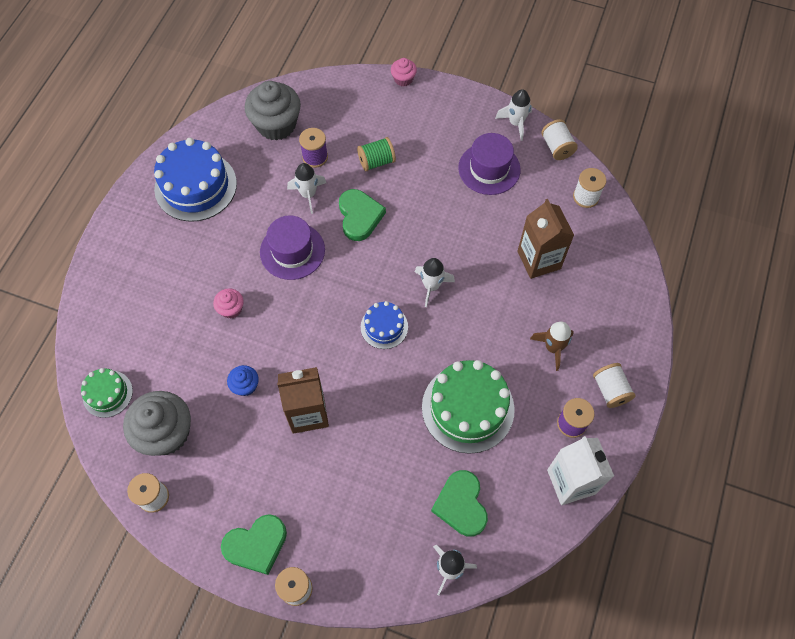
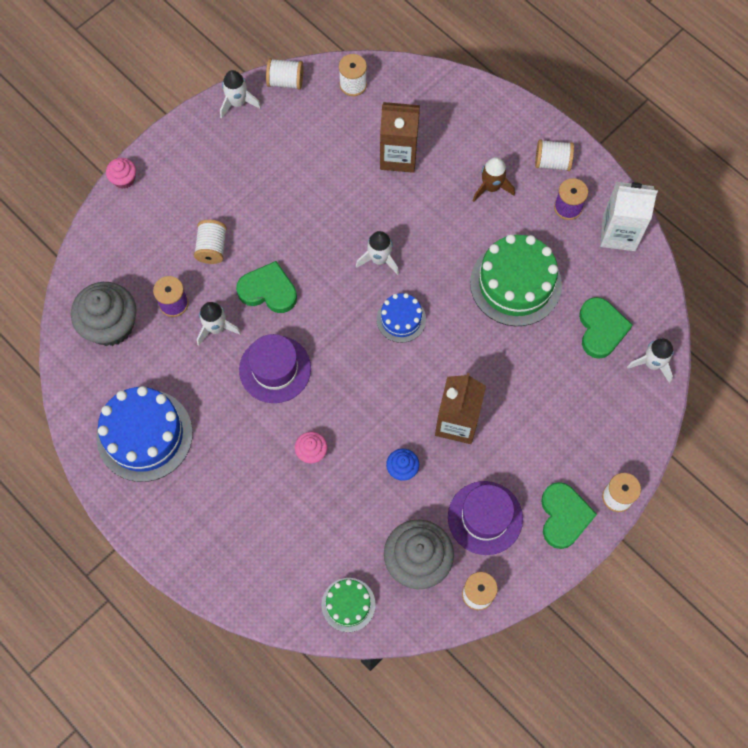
camera: 65 degrees left, 5 degrees up
green spool [357,137,396,171] -> white spool [194,220,227,264]
green heart [431,470,488,537] -> green heart turned 105 degrees counterclockwise [579,297,633,359]
purple hat [458,133,521,195] -> purple hat moved to [448,481,523,555]

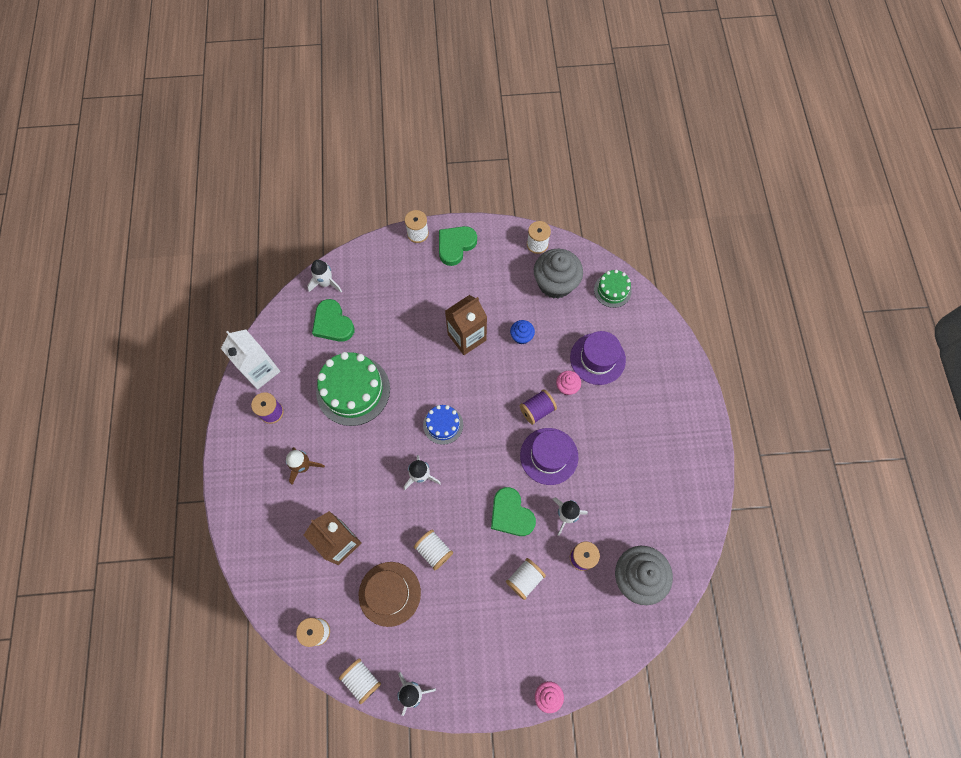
camera: 140 degrees left, 0 degrees up
blue cake [96,386,193,482] -> none
purple hat [448,481,523,555] -> purple hat moved to [570,331,626,385]
white spool [535,139,574,171] -> white spool moved to [414,530,453,571]
green heart [579,297,633,359] -> green heart turned 75 degrees counterclockwise [312,299,355,342]
none -> brown hat [359,562,421,627]
none -> purple spool [520,389,557,425]

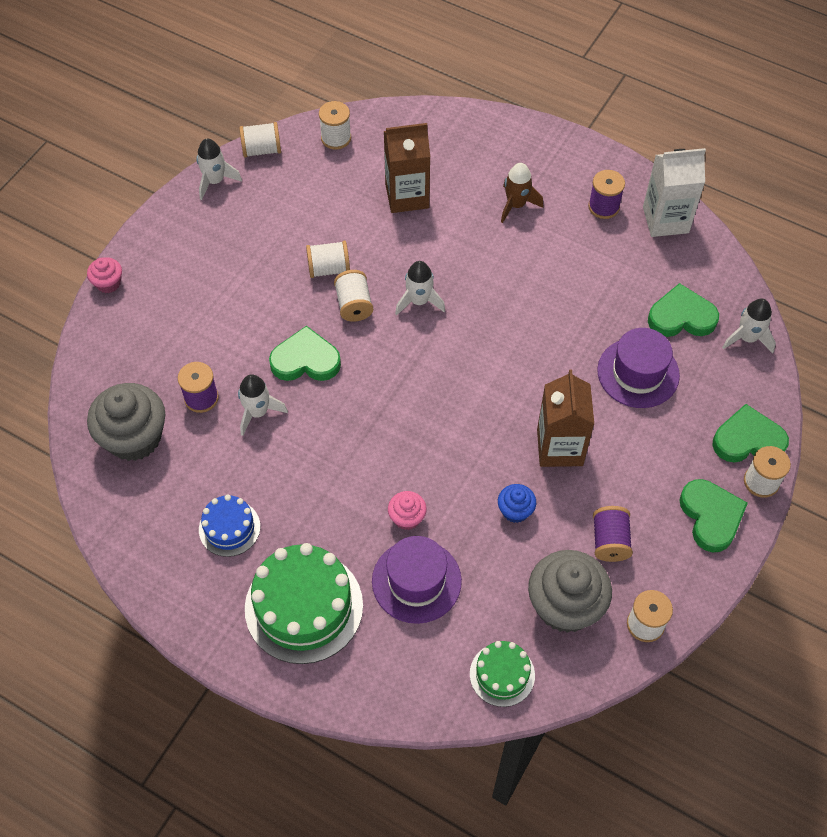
camera: 125 degrees right, 10 degrees down
green cake [316,352,390,426] -> green cake moved to [245,543,363,664]
brown hat [359,562,421,627] -> none
blue cake [423,405,463,445] -> blue cake moved to [199,495,260,557]
white spool [506,558,546,600] -> white spool moved to [334,270,373,322]
purple spool [520,389,557,425] -> purple spool moved to [593,506,633,562]
purple hat [520,428,578,485] -> purple hat moved to [597,328,680,408]
none -> green heart [712,404,789,462]

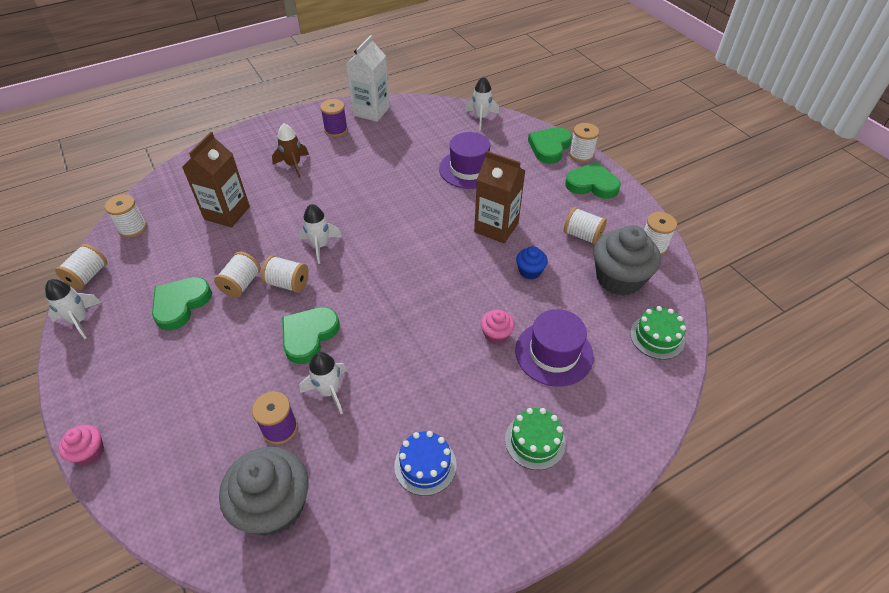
camera: 60 degrees left, 10 degrees down
green cake [245,543,363,664] -> green cake [505,408,566,470], size x0.54
purple spool [593,506,633,562] -> white spool [564,207,607,245]
green heart [648,283,719,337] -> green heart moved to [152,277,212,330]

